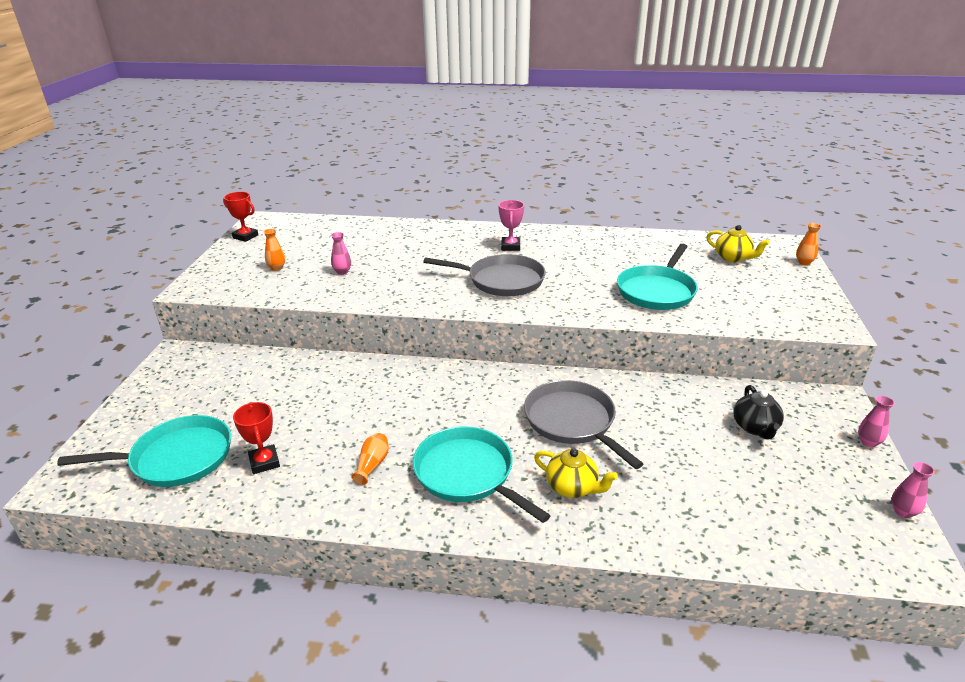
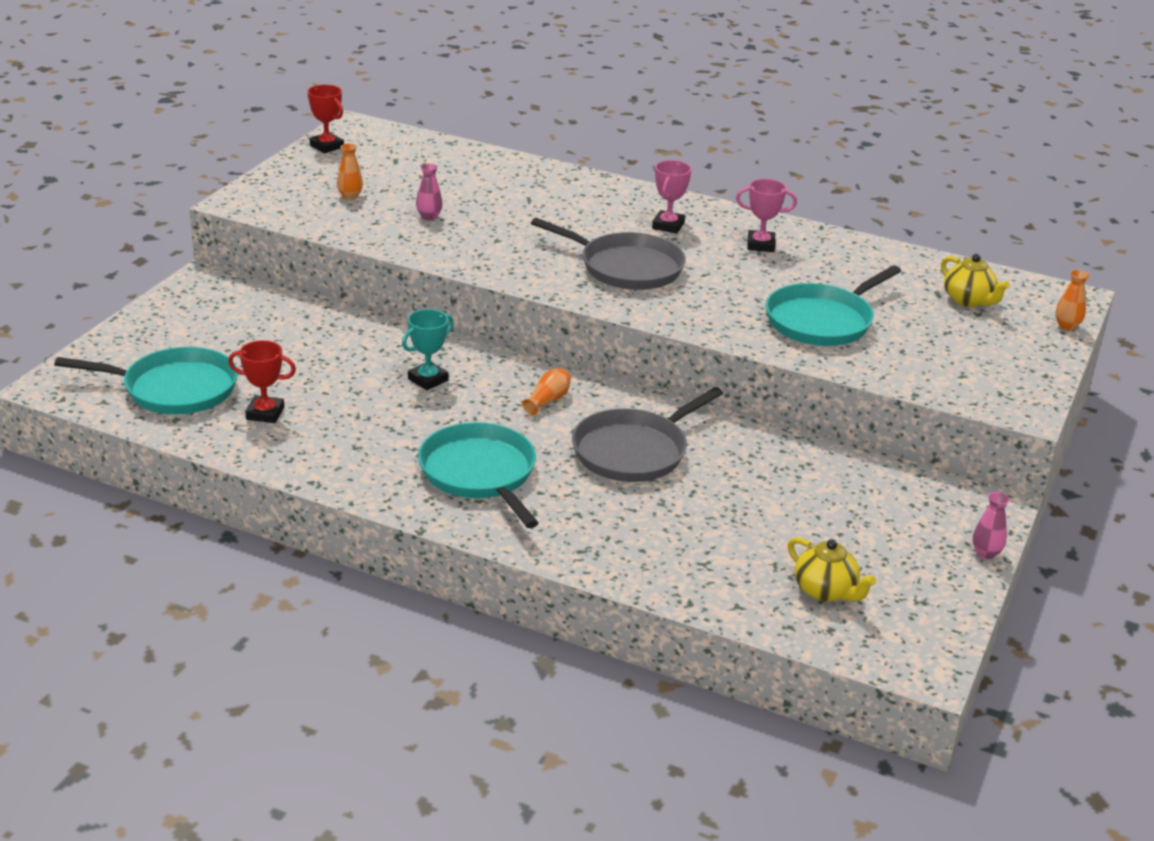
camera: 15 degrees right, 0 degrees up
red trophy [233,402,280,474] -> red trophy turned 75 degrees counterclockwise [228,340,296,423]
orange vase [352,433,389,485] -> orange vase moved to [522,368,571,415]
grey pan [524,380,643,469] -> grey pan turned 120 degrees counterclockwise [572,387,723,482]
yellow teapot [534,448,618,498] -> yellow teapot moved to [788,537,876,602]
black teapot [733,385,784,439] -> none
pink vase [891,462,935,518] -> none
none -> turquoise trophy [402,309,454,390]
none -> pink trophy [736,179,797,252]

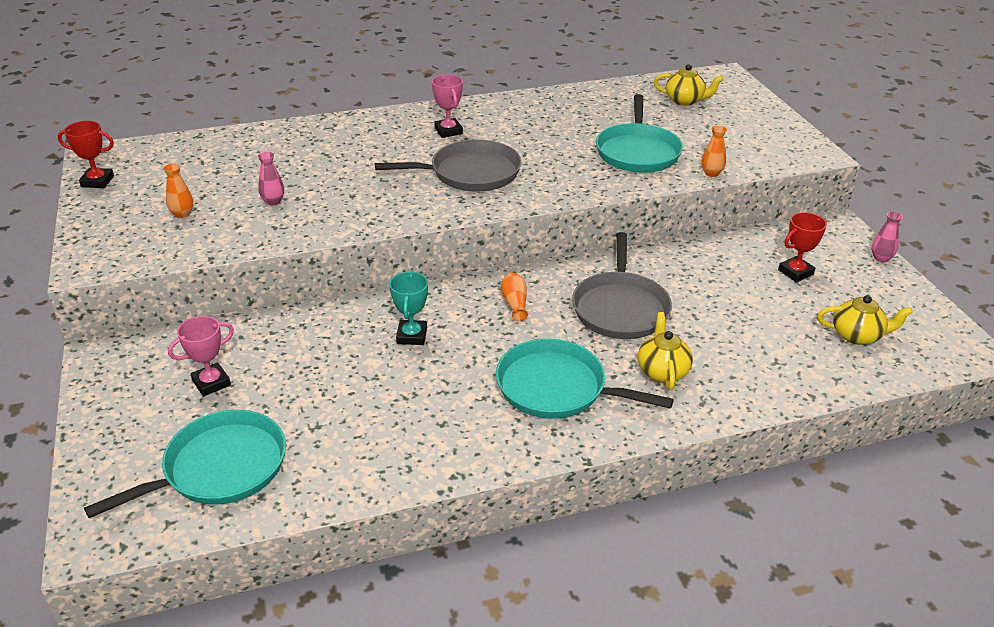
camera: 40 degrees left, 5 degrees up
red trophy [228,340,296,423] -> red trophy moved to [778,212,827,282]
pink trophy [736,179,797,252] -> pink trophy moved to [168,316,234,397]
orange vase [1055,270,1089,331] -> orange vase moved to [702,125,727,177]
none -> yellow teapot [638,312,693,390]

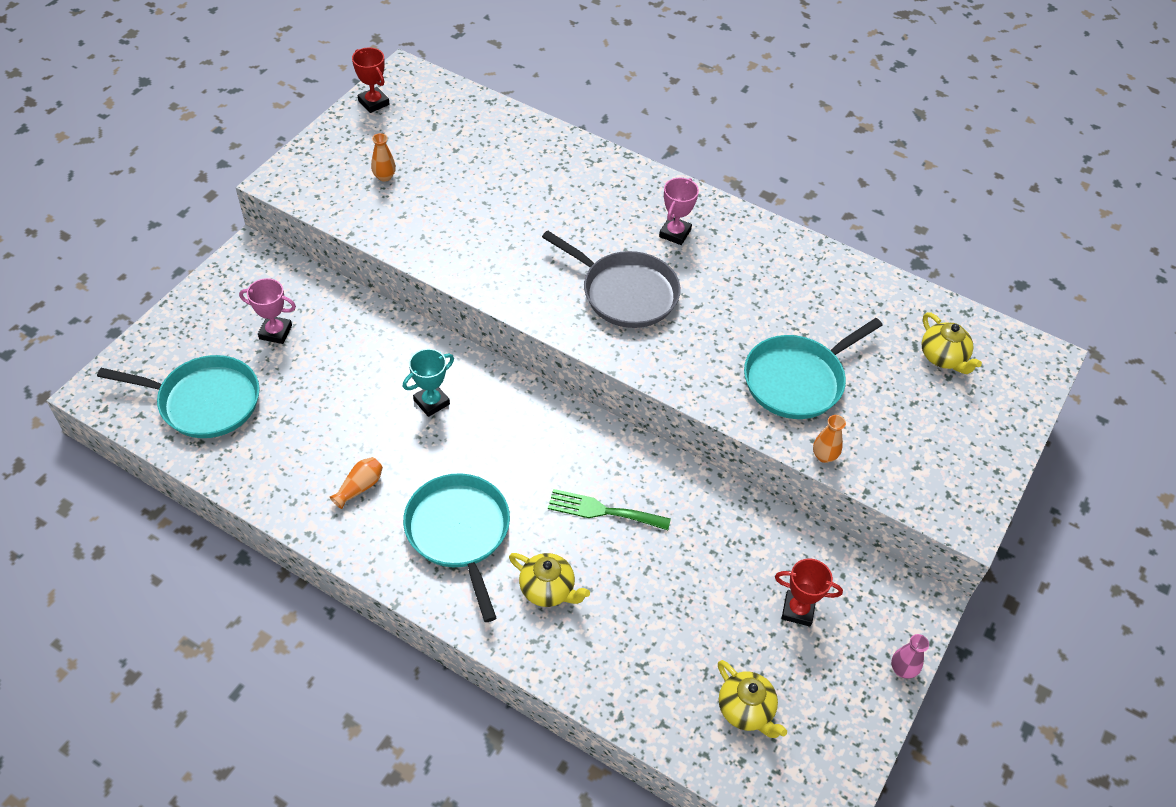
camera: 45 degrees right, 15 degrees up
pink vase [258,152,284,205] -> none
orange vase [501,272,528,321] -> orange vase moved to [330,457,383,509]
grey pan [572,232,672,339] -> green fork [548,489,671,530]
yellow teapot [638,312,693,390] -> yellow teapot turned 75 degrees clockwise [509,553,590,607]

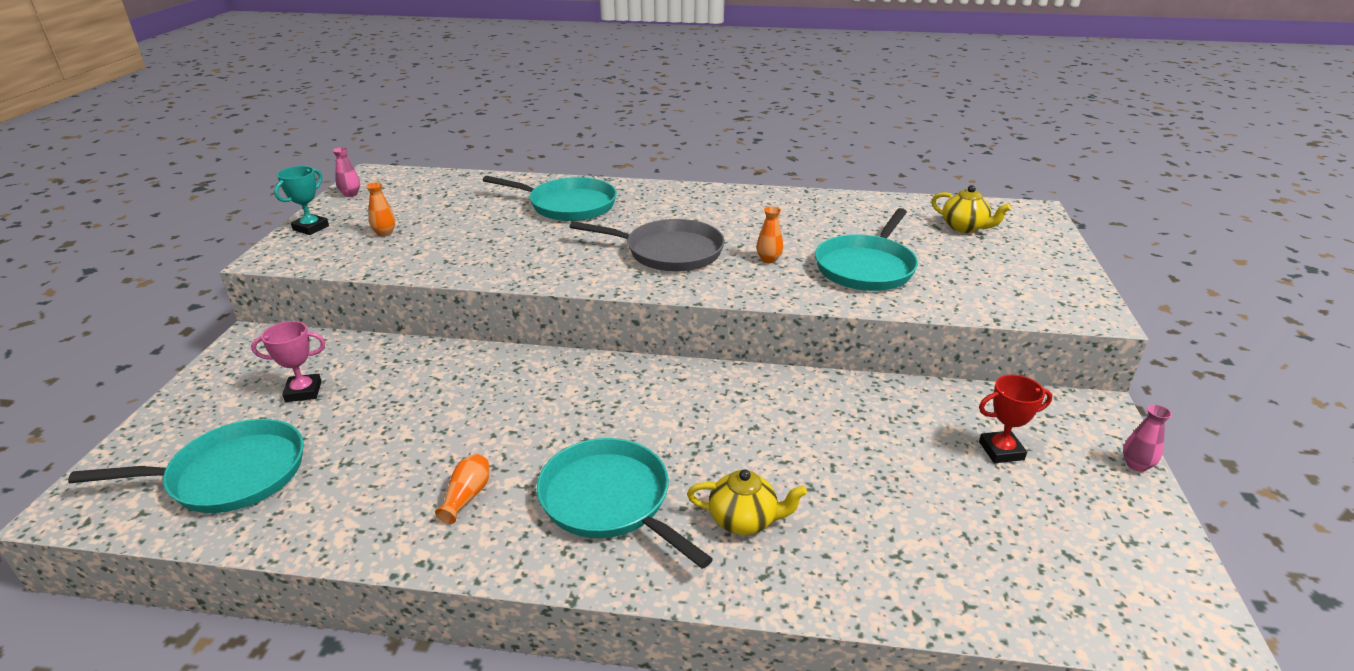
camera: 20 degrees left, 20 degrees down
red trophy [352,47,390,113] -> pink vase [332,147,360,197]
turquoise trophy [403,349,454,417] -> turquoise trophy moved to [274,166,329,235]
green fork [548,489,671,530] -> none
pink trophy [659,178,699,245] -> none
yellow teapot [718,660,787,738] -> none
orange vase [813,415,846,463] -> orange vase moved to [757,206,783,263]
none -> turquoise pan [483,176,617,221]

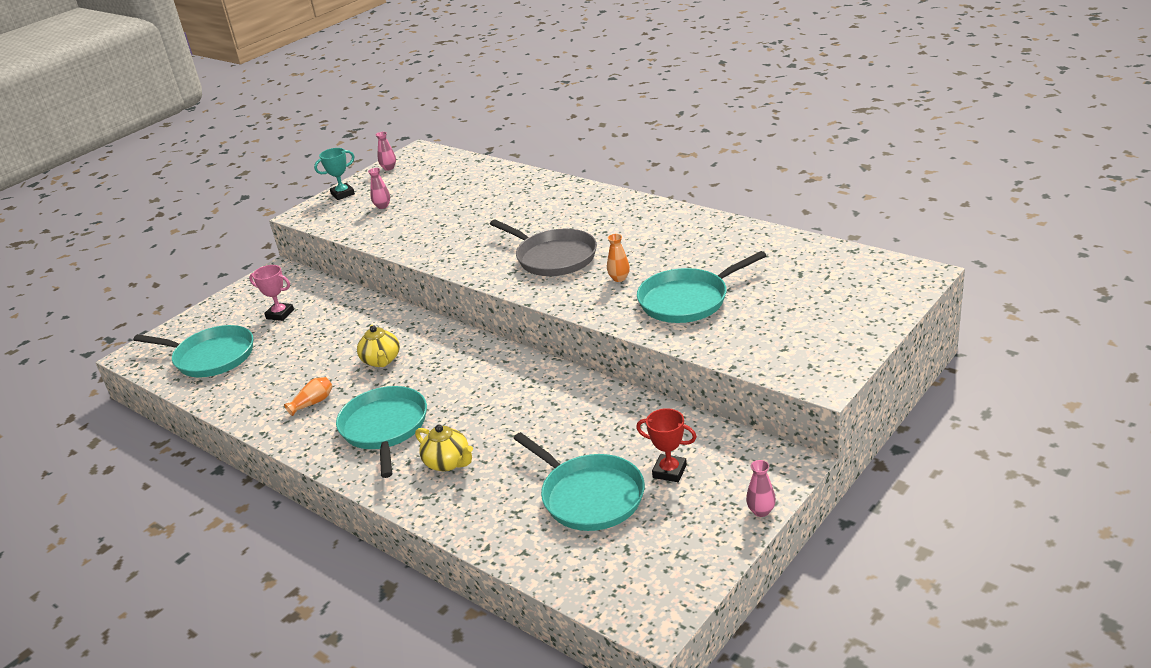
camera: 35 degrees right, 0 degrees up
orange vase [366,182,395,236] -> pink vase [368,168,390,209]
turquoise pan [483,176,617,221] -> turquoise pan moved to [513,432,645,531]
yellow teapot [931,185,1011,233] -> yellow teapot moved to [357,325,400,367]

